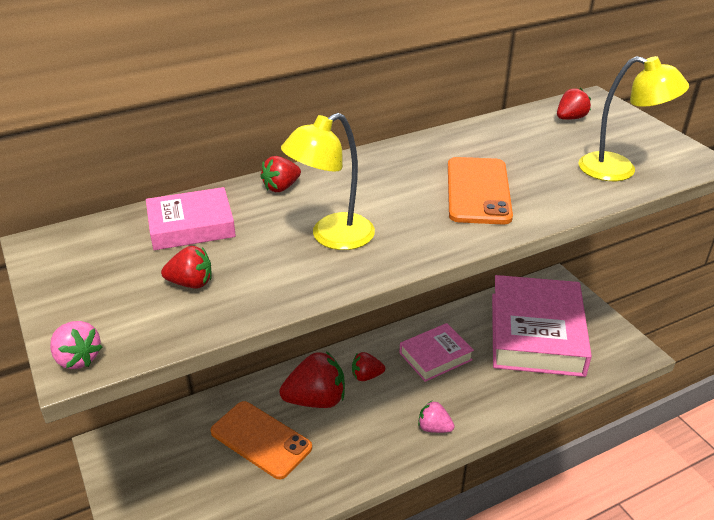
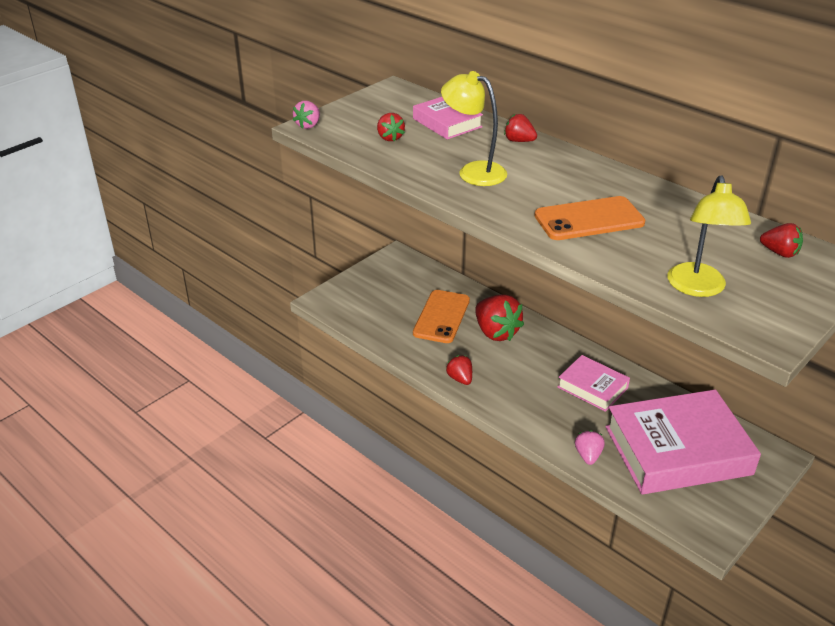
camera: 70 degrees right, 0 degrees up
red strawberry [352,352,385,381] -> red strawberry moved to [446,355,472,385]
pink strawberry [418,401,455,433] -> pink strawberry moved to [575,430,605,465]

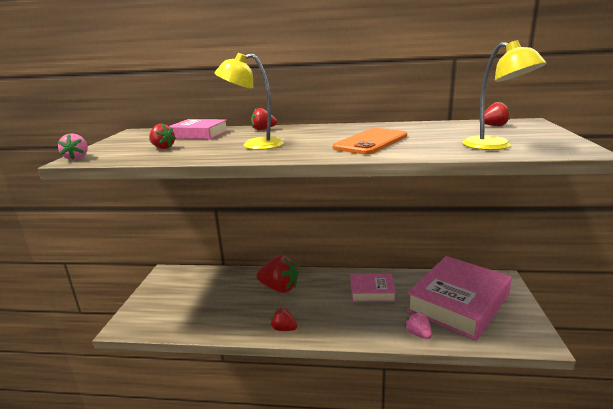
camera: 35 degrees left, 15 degrees down
orange phone [413,290,470,343] -> none

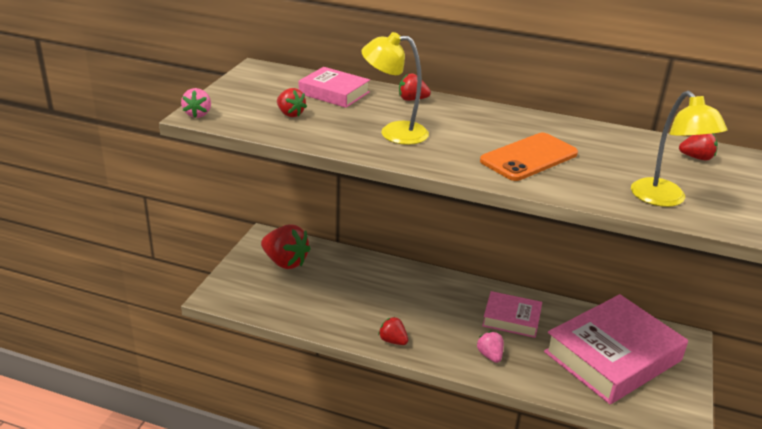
camera: 10 degrees right, 10 degrees up
red strawberry [256,255,299,293] -> red strawberry moved to [261,225,311,269]
pink strawberry [405,312,432,339] -> pink strawberry moved to [477,331,504,363]

